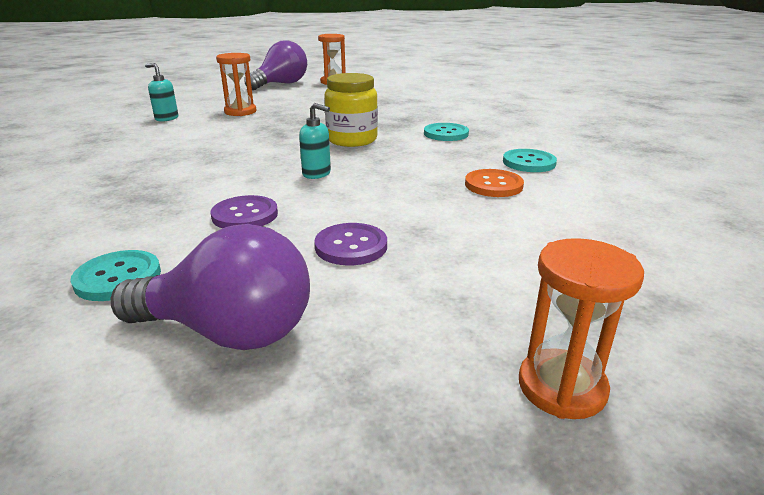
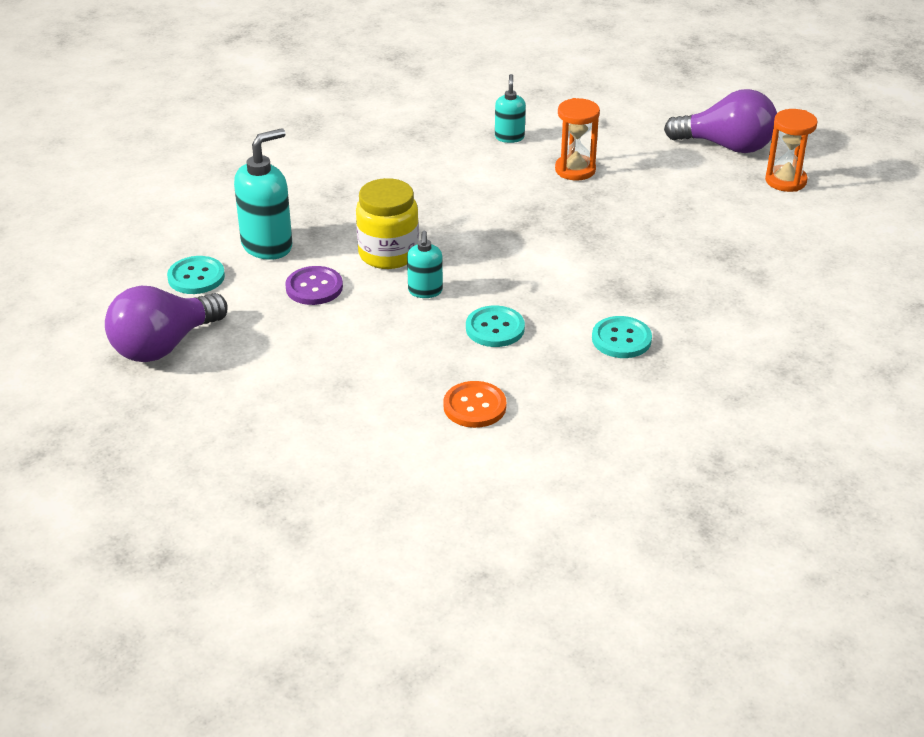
camera: 65 degrees right, 10 degrees up
purple light bulb [111,224,310,350] -> purple light bulb turned 60 degrees clockwise [105,286,228,362]
purple button [314,223,387,265] -> none
yellow jar [324,73,378,147] -> yellow jar moved to [356,178,419,269]
turquoise button [503,149,557,172] -> turquoise button moved to [466,306,525,347]
orange hourglass [519,238,644,419] -> none
none -> turquoise soap dispenser [234,128,292,260]

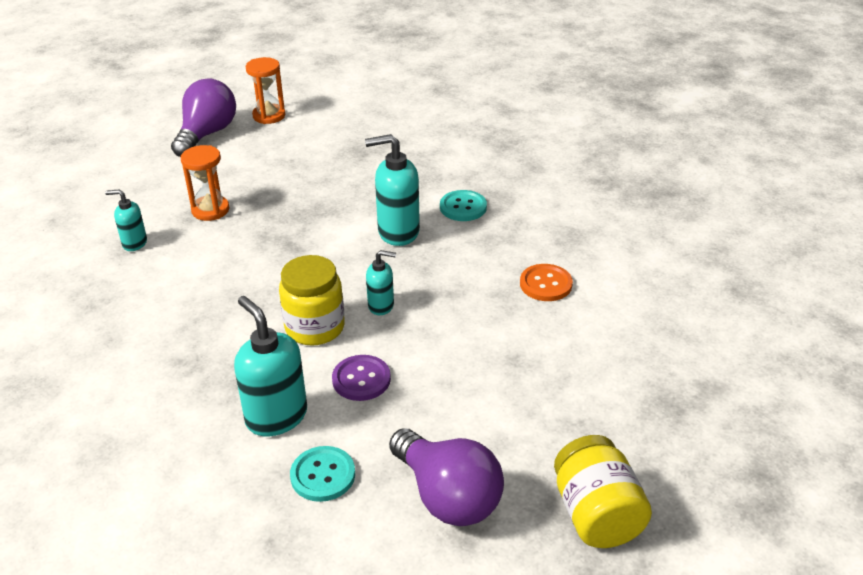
camera: 85 degrees left, 0 degrees up
turquoise button [466,306,525,347] -> none
none -> turquoise soap dispenser [365,134,420,246]
none -> yellow jar [554,435,652,548]

